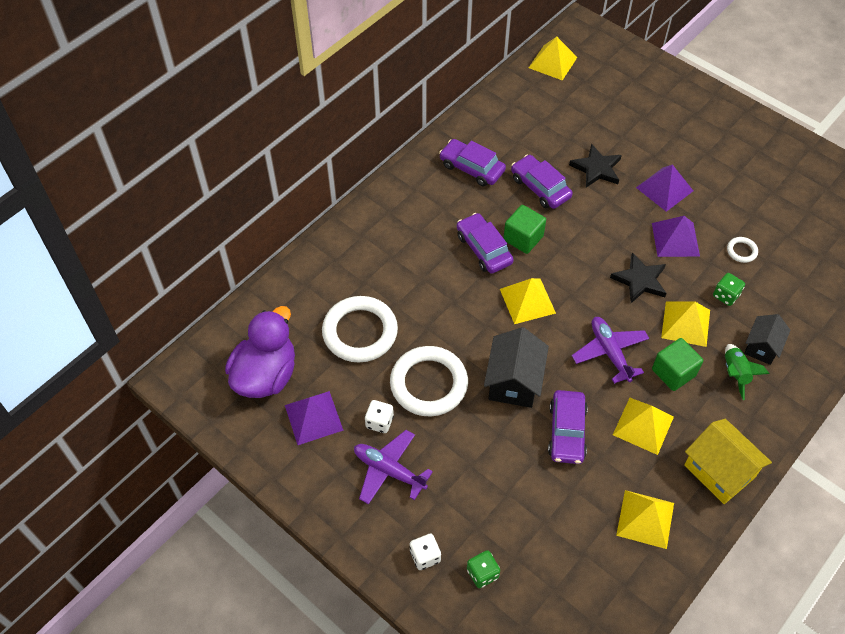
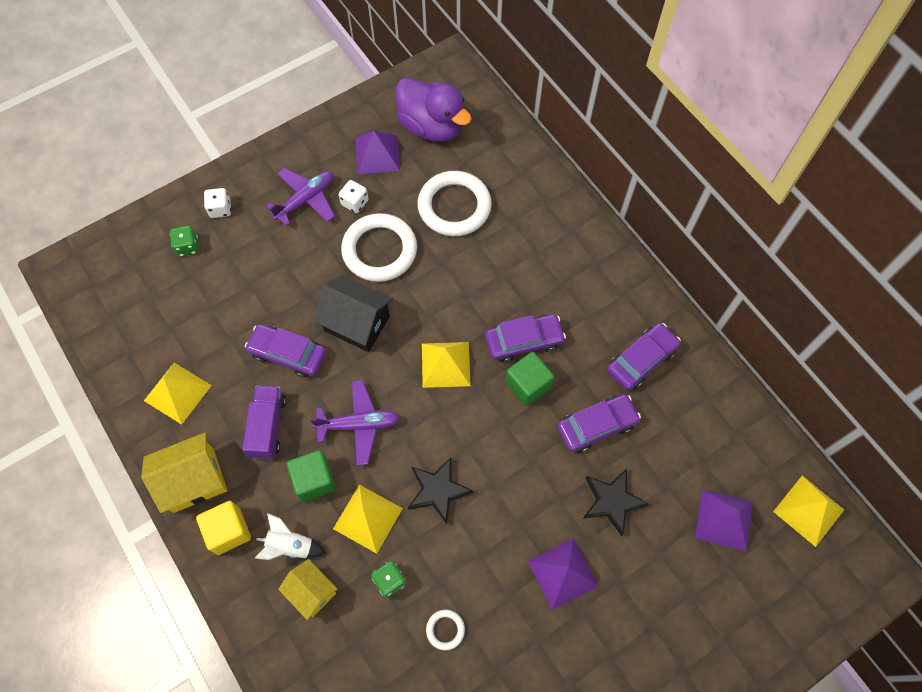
camera: 105 degrees right, 10 degrees up
yellow pyramid [613,398,674,455] -> purple truck [242,386,286,459]
purple pyramid [652,216,700,257] -> purple pyramid moved to [695,489,753,552]
green rocket [725,344,769,400] -> white rocket [255,513,327,560]
black house [744,314,791,365] -> yellow house [278,559,337,620]
none -> yellow cube [196,501,251,555]

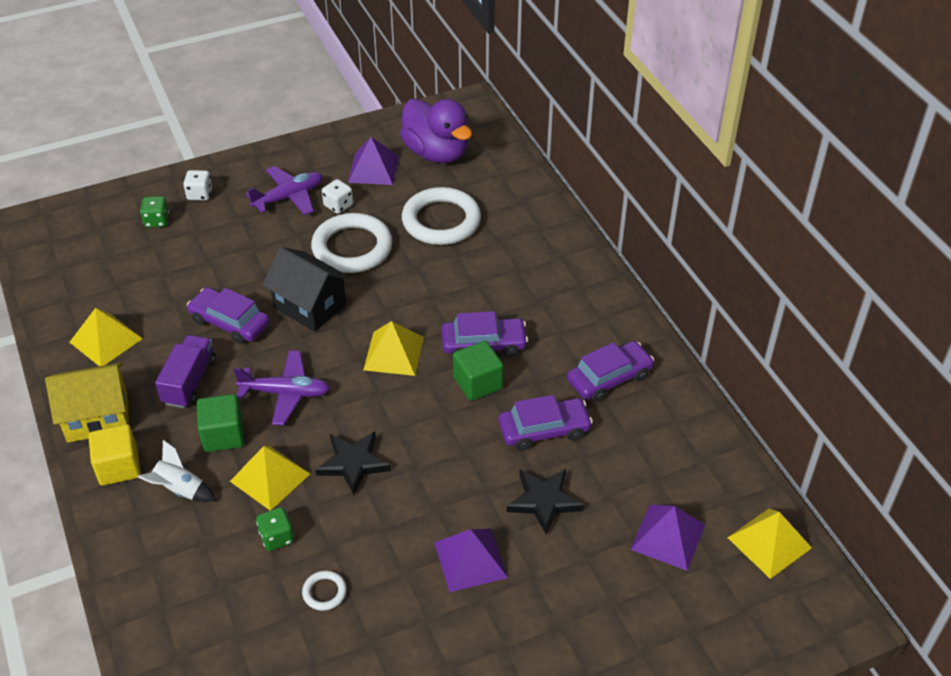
camera: 10 degrees right, 20 degrees down
yellow house [278,559,337,620] -> none

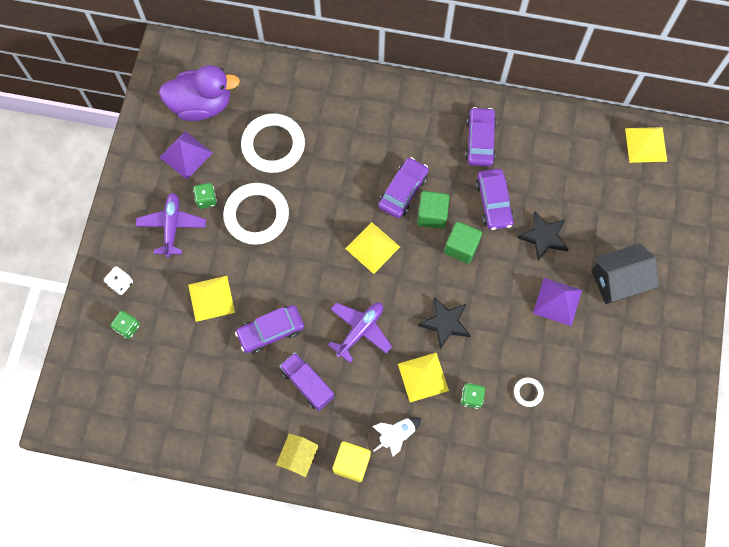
camera: 55 degrees left, 25 degrees up
yellow house [45,363,129,442] -> yellow house [276,434,319,477], size x0.64
yellow pyramid [69,308,143,366] -> yellow pyramid moved to [188,276,235,322]
green cube [197,394,244,452] -> green cube moved to [444,221,482,264]
black house [262,247,350,332] -> black house moved to [591,243,659,304]
white dice [322,179,353,214] -> green dice [193,183,217,209]
purple car [498,395,593,451] -> purple car turned 150 degrees clockwise [476,169,514,230]
purple pyramid [630,505,705,571] -> none

